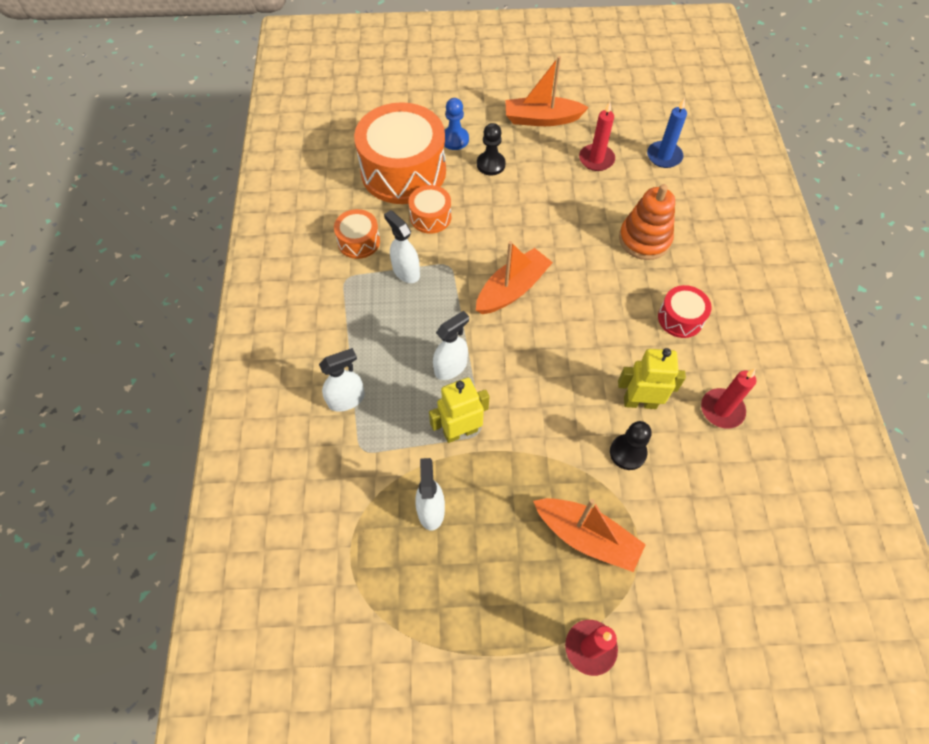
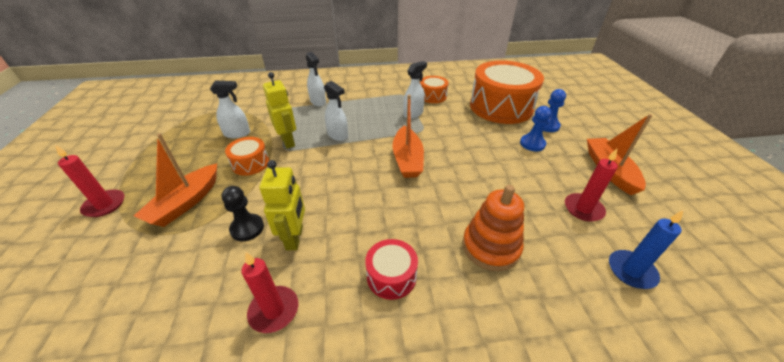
camera: 85 degrees right, 20 degrees down
orange drum [409,185,451,234] -> orange drum moved to [225,137,269,176]
orange boat [476,241,553,314] -> orange boat turned 45 degrees clockwise [393,95,424,178]
black pawn [477,123,506,176] -> blue pawn [520,106,551,151]

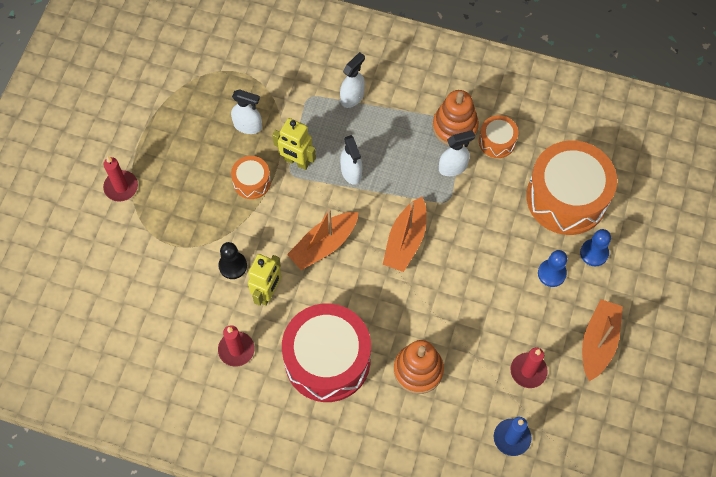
camera: 25 degrees right, 25 degrees up
orange boat [134,133,217,227] -> orange boat moved to [287,209,359,270]
yellow robot [263,72,296,149] -> yellow robot turned 120 degrees clockwise [272,118,316,170]
white spray bottle [306,52,326,107] -> white spray bottle turned 135 degrees counterclockwise [340,52,365,108]
red drum [365,239,418,300] -> red drum [282,304,371,402], size x2.14
none -> orange stacking toy [433,90,479,146]

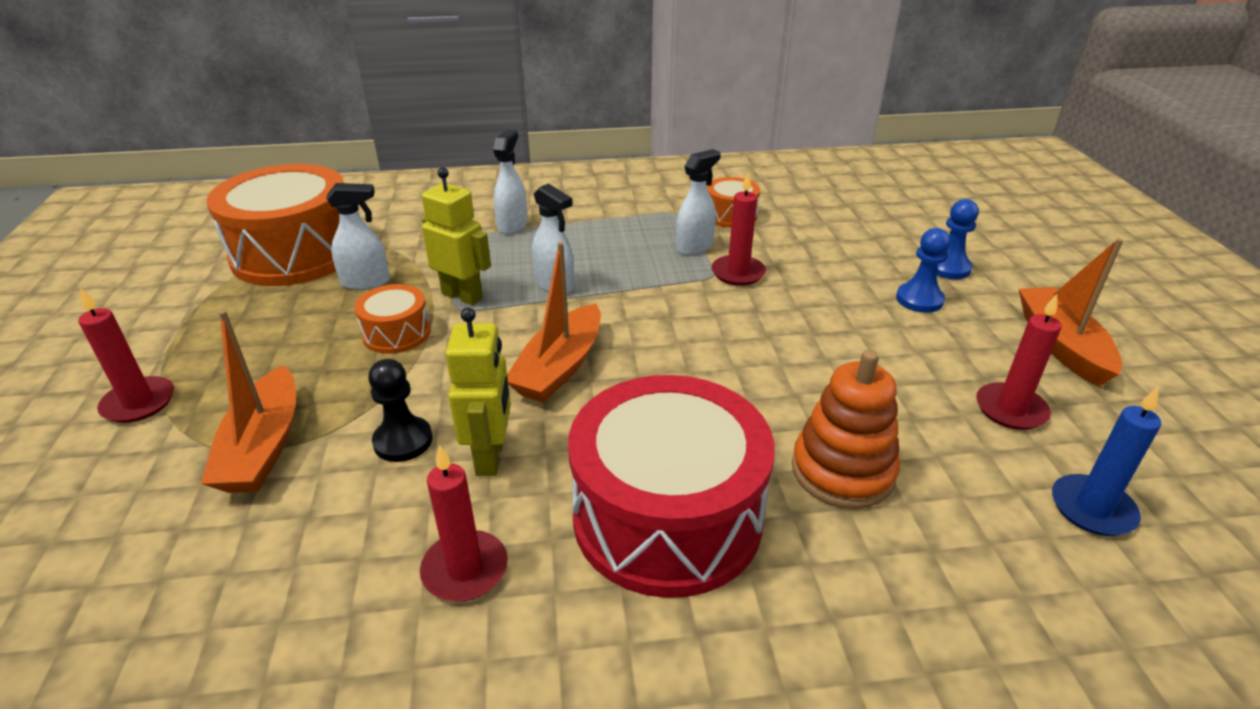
camera: 25 degrees left, 30 degrees down
yellow robot [272,118,316,170] -> yellow robot turned 150 degrees counterclockwise [422,167,491,305]
orange boat [383,197,427,272] -> orange boat moved to [201,310,296,493]
orange stacking toy [433,90,479,146] -> none
orange drum [526,140,617,235] -> orange drum moved to [207,164,344,286]
none -> red candle [711,173,766,286]

